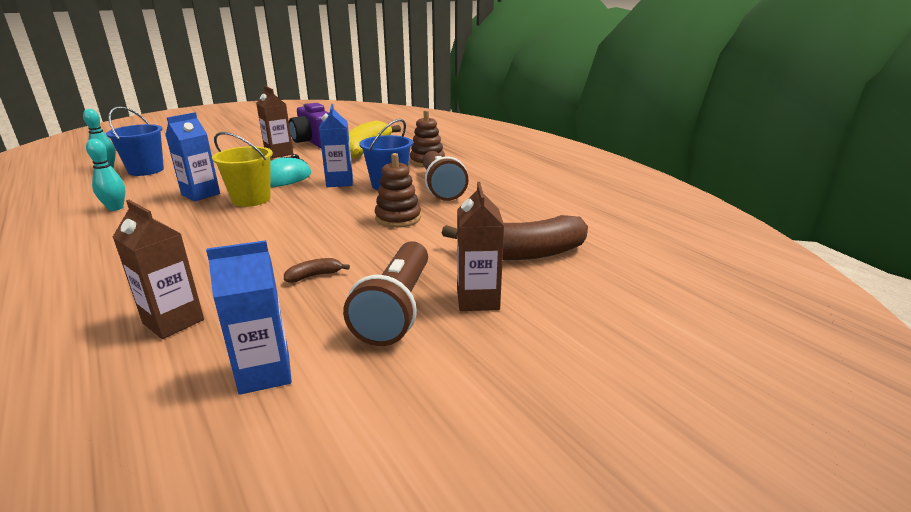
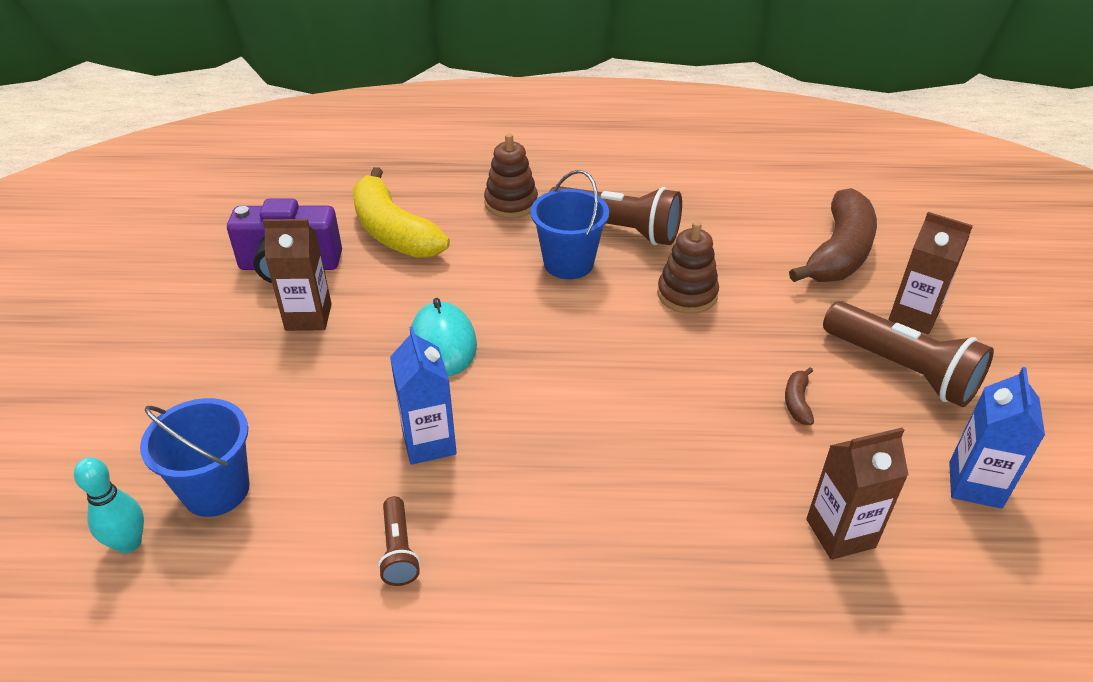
camera: 55 degrees left, 15 degrees up
turquoise bowling pin [86,139,126,211] -> brown flashlight [378,496,420,586]
yellow bucket [212,132,273,207] -> none
blue carton [319,104,353,187] -> none

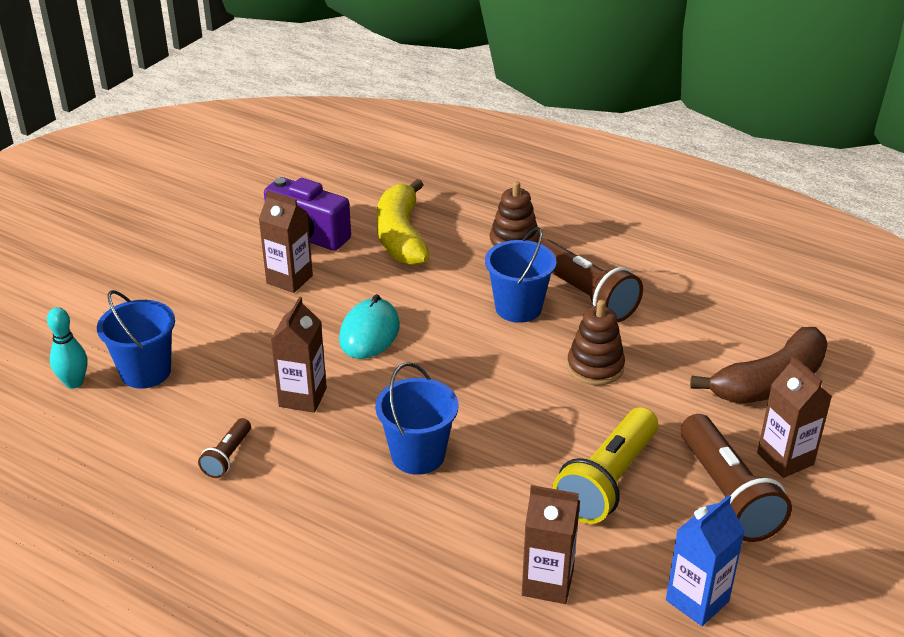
camera: 30 degrees right, 5 degrees down
blue carton [390,326,457,465] -> brown carton [271,297,327,413]
brown banana [785,367,814,425] -> yellow flashlight [553,407,658,524]
none -> blue bucket [375,363,458,475]

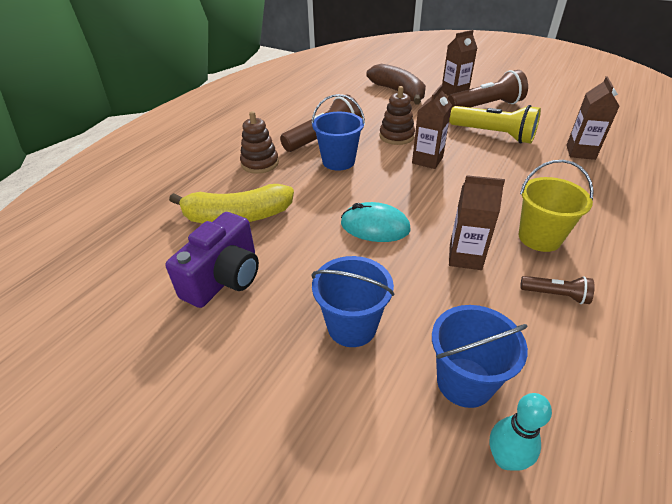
camera: 90 degrees left, 5 degrees up
brown carton [259,190,313,293] -> brown carton moved to [412,85,452,169]
blue bucket [375,363,458,475] -> blue bucket moved to [311,256,394,347]
blue carton [666,495,745,626] -> none
none -> yellow bucket [519,160,594,252]

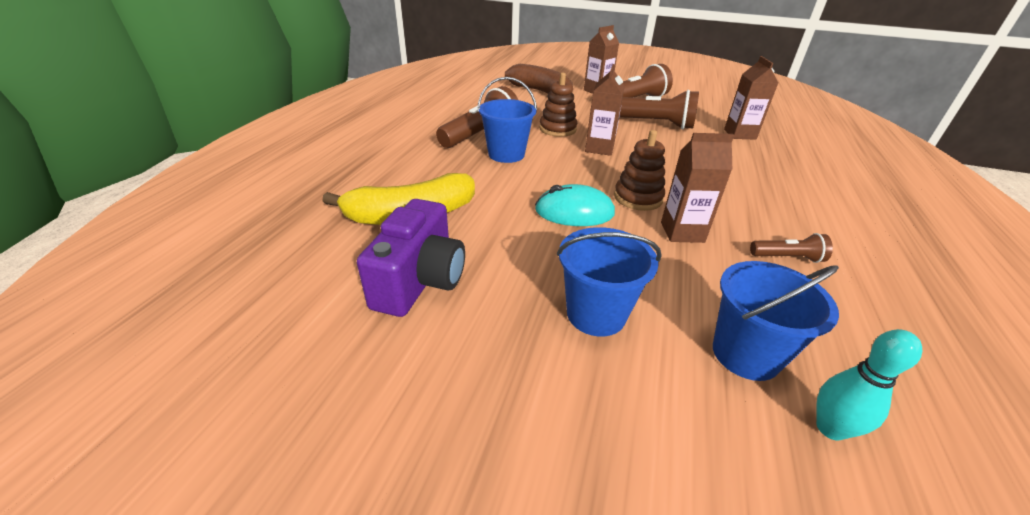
camera: 15 degrees left, 5 degrees down
brown stacking toy [240,111,279,174] -> brown stacking toy moved to [614,130,665,211]
yellow flashlight [449,105,541,144] -> brown flashlight [619,90,699,130]
yellow bucket [519,160,594,252] -> none

